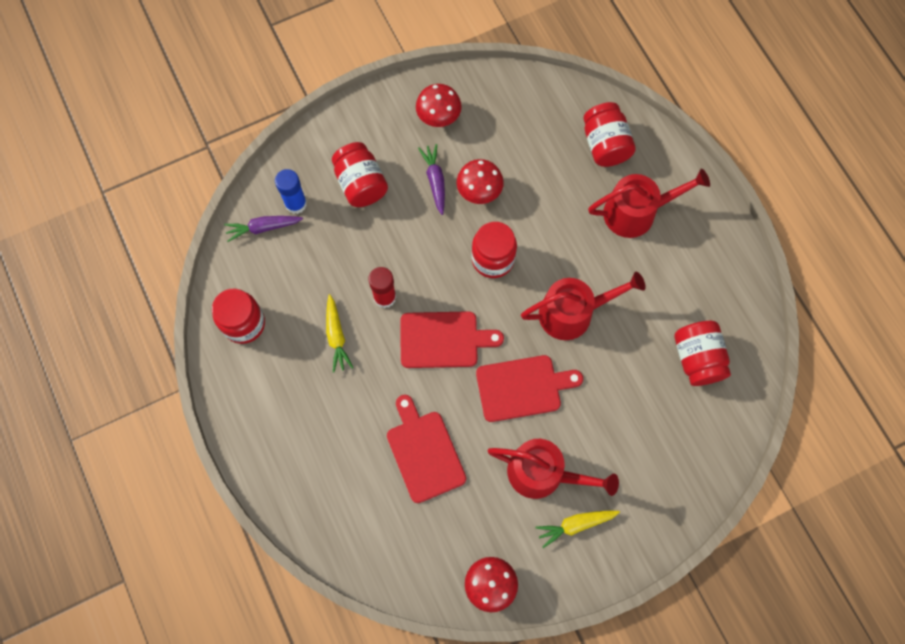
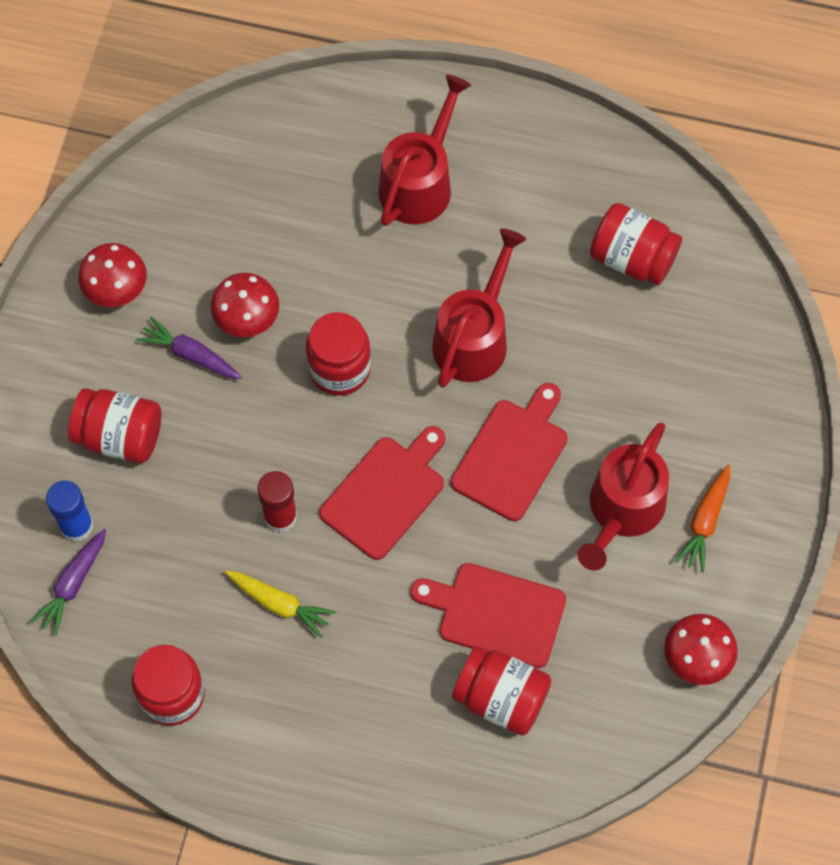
camera: 50 degrees left, 5 degrees down
red watering can [488,439,619,499] -> red watering can turned 150 degrees clockwise [577,423,669,571]
yellow carrot [536,510,620,548] -> orange carrot [675,465,730,572]
red jar [583,102,636,167] -> red jar moved to [452,646,551,736]

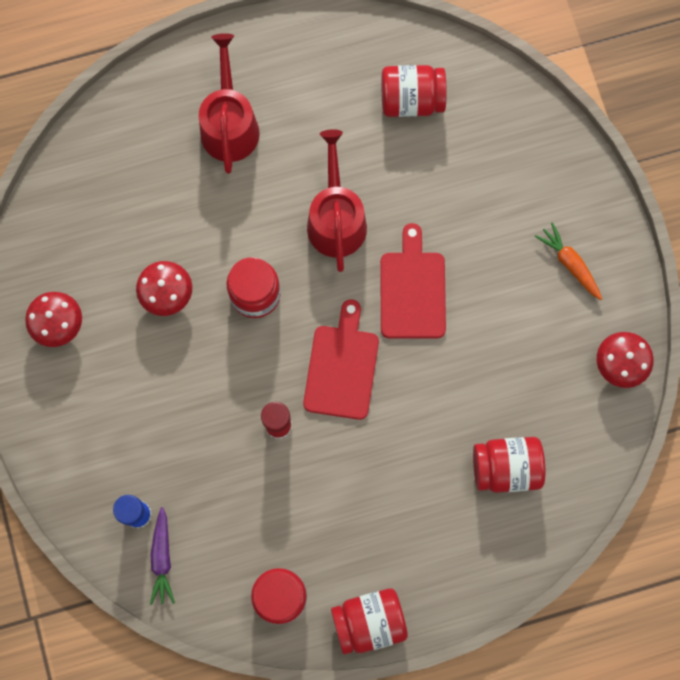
camera: 30 degrees left, 10 degrees up
red jar [68,388,162,463] -> red jar moved to [331,588,408,654]
purple carrot [137,317,242,379] -> none
yellow carrot [225,571,336,638] -> none
red cutting board [410,563,566,668] -> none
red watering can [577,423,669,571] -> none
orange carrot [675,465,730,572] -> orange carrot turned 150 degrees clockwise [535,222,602,300]

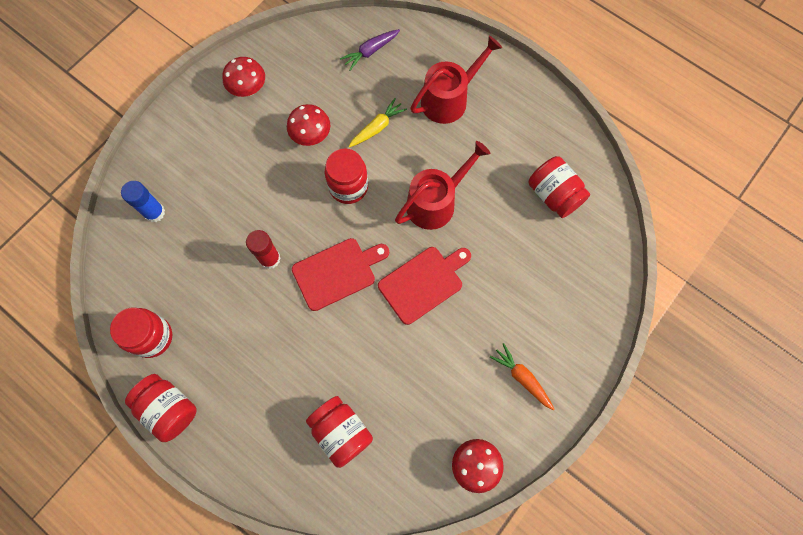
camera: 55 degrees right, 5 degrees down
purple carrot [150,507,175,605] -> purple carrot moved to [340,29,400,71]
orange carrot [535,222,602,300] -> orange carrot turned 60 degrees counterclockwise [490,343,554,410]
none -> yellow carrot [348,98,407,147]

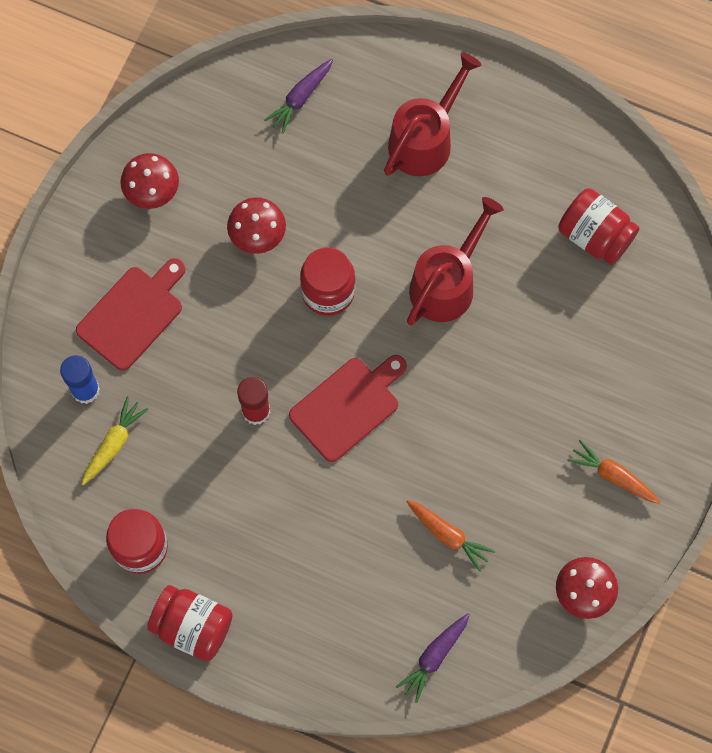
camera: 15 degrees left, 0 degrees up
red jar [306,396,373,468] -> none
yellow carrot [348,98,407,147] -> yellow carrot moved to [82,396,148,485]
red cutting board [378,247,471,325] -> red cutting board moved to [76,258,185,371]
none -> purple carrot [395,613,470,703]
none -> orange carrot [406,500,495,572]

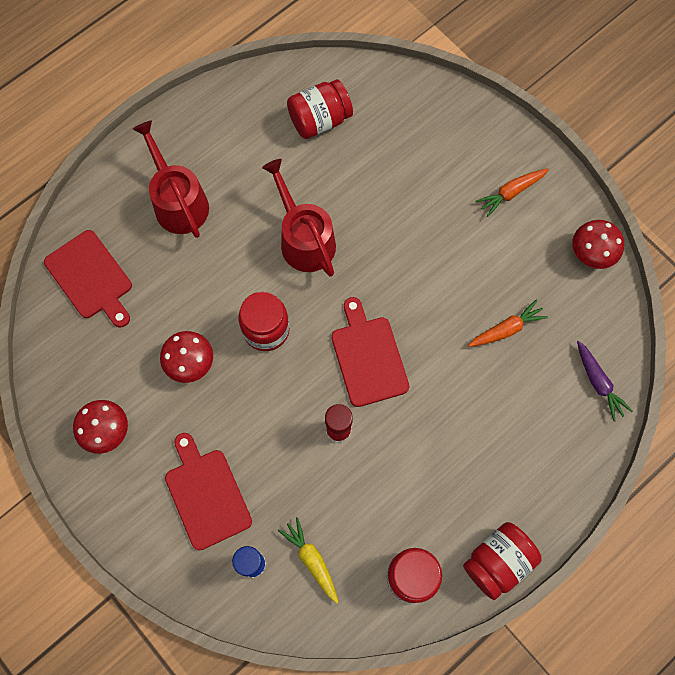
camera: 65 degrees left, 0 degrees up
purple carrot [264,59,333,134] -> red cutting board [44,230,132,328]

